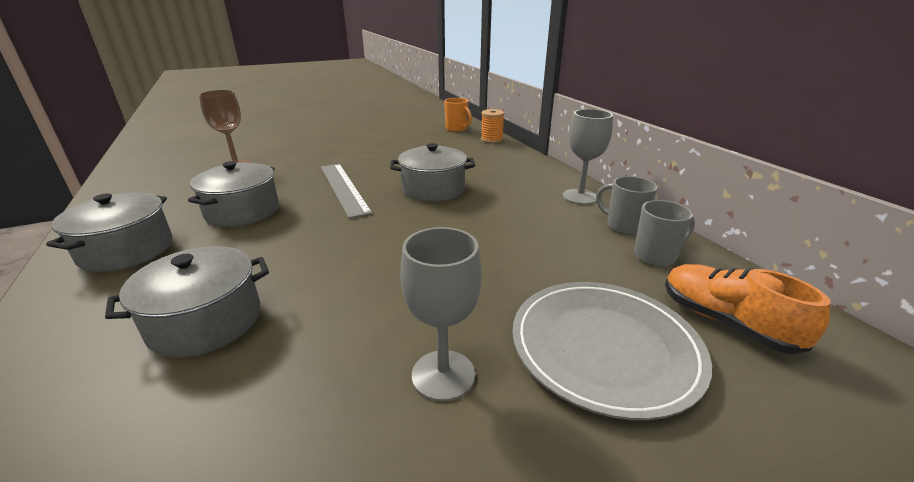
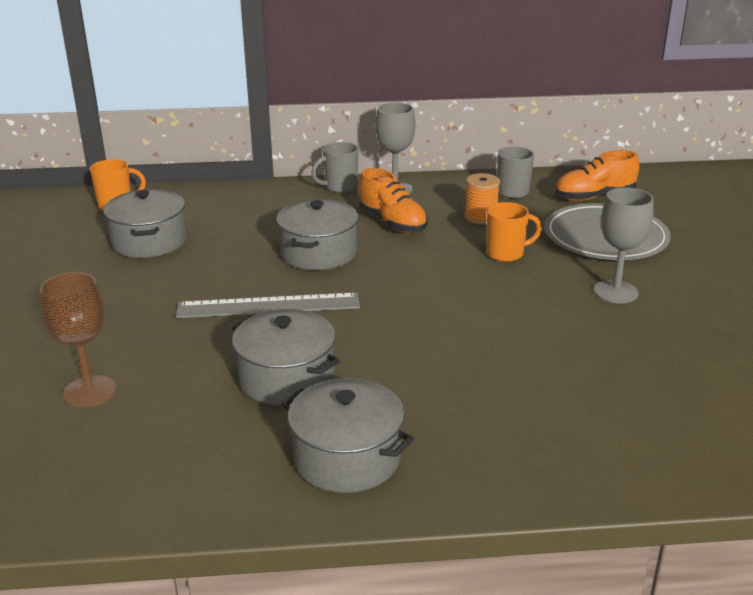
camera: 70 degrees left, 0 degrees up
grey pot [105,246,269,358] -> grey pot moved to [103,189,187,258]
orange spool [481,109,505,143] -> orange spool moved to [464,173,500,224]
grey mug [596,176,658,235] -> grey mug moved to [311,142,359,193]
none -> orange shoe [359,168,428,233]
none -> orange mug [487,202,542,262]

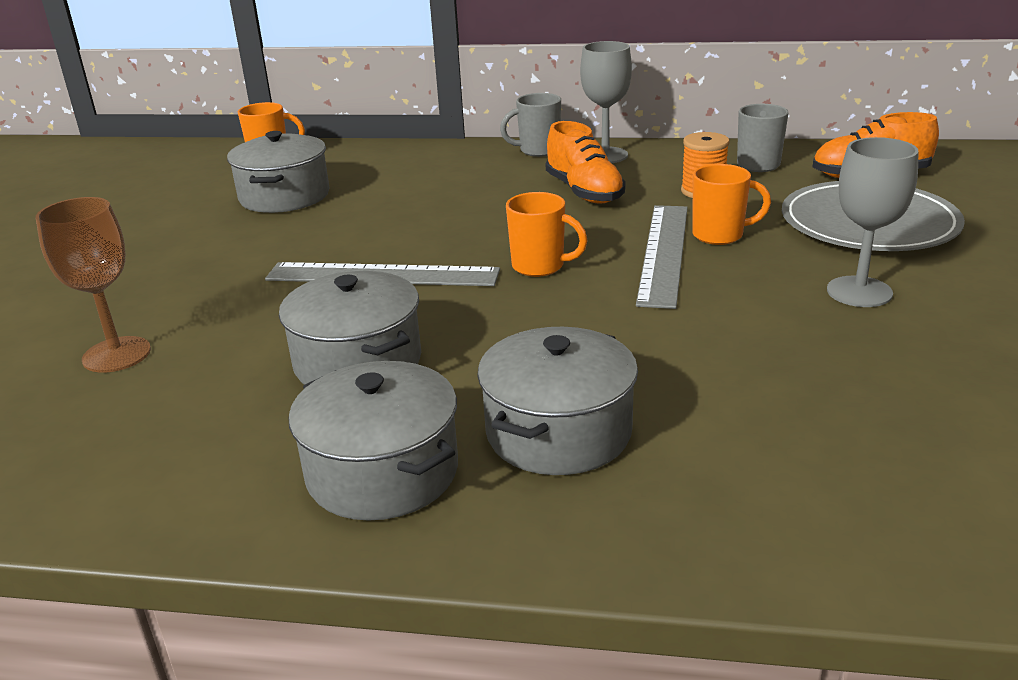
camera: 15 degrees right, 0 degrees up
grey pot [276,199,358,270] -> grey pot moved to [477,327,638,475]
none -> orange mug [506,192,588,277]
none -> grey ruler [636,205,688,309]

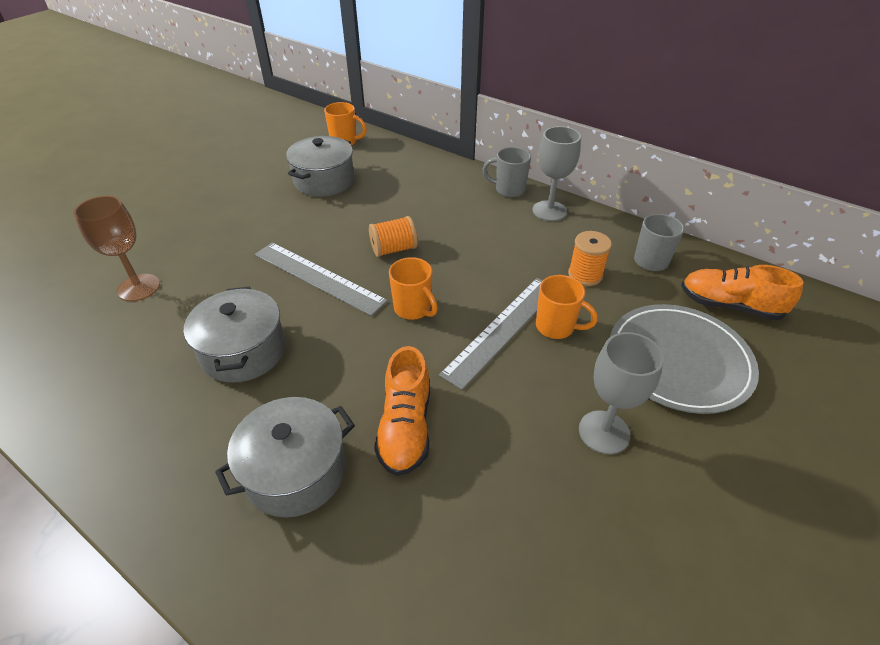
camera: 25 degrees right, 15 degrees up
grey pot [288,361,458,521] -> none
orange shoe [546,121,626,204] -> orange shoe moved to [374,346,430,476]
none -> orange spool [369,216,418,257]

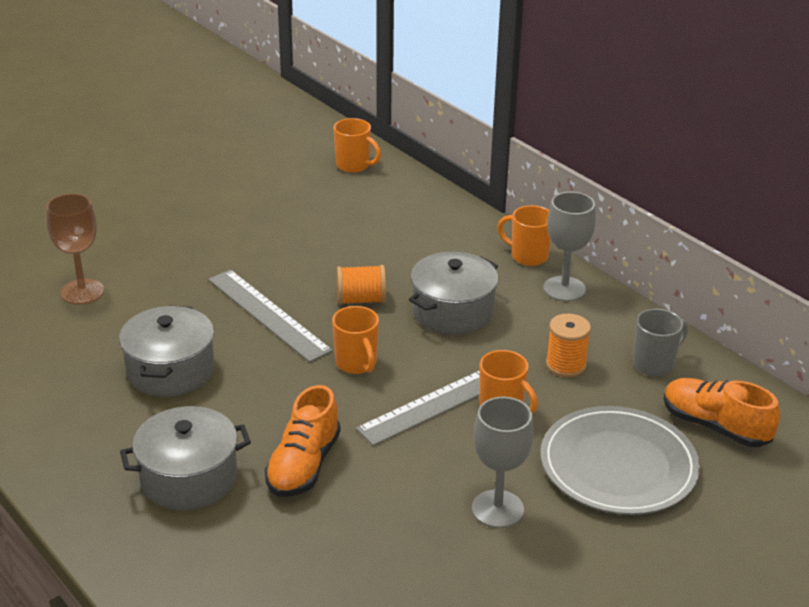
camera: 15 degrees right, 10 degrees down
grey pot [286,136,354,197] -> grey pot moved to [409,252,498,335]
grey mug [482,147,531,197] -> orange mug [497,205,551,266]

